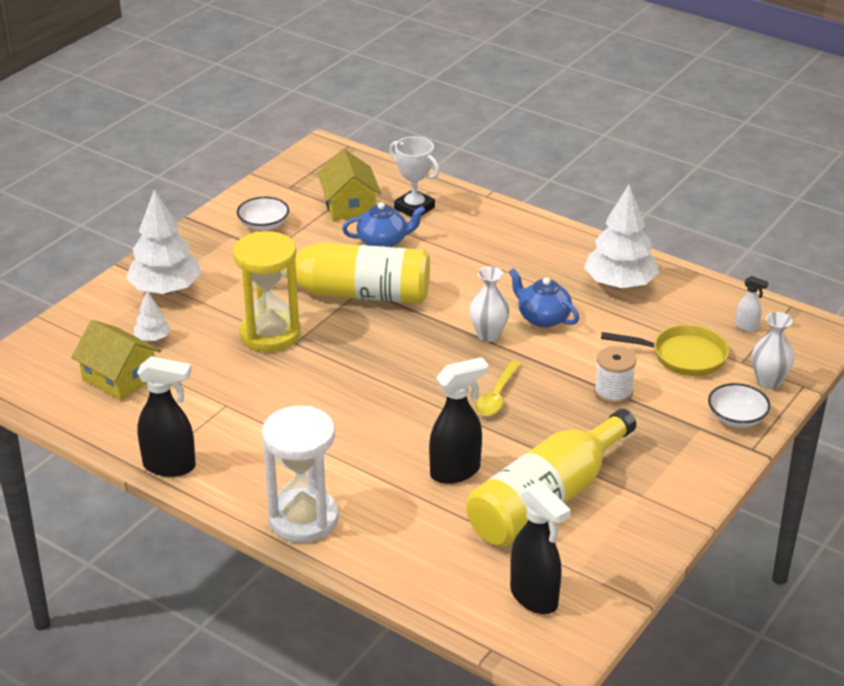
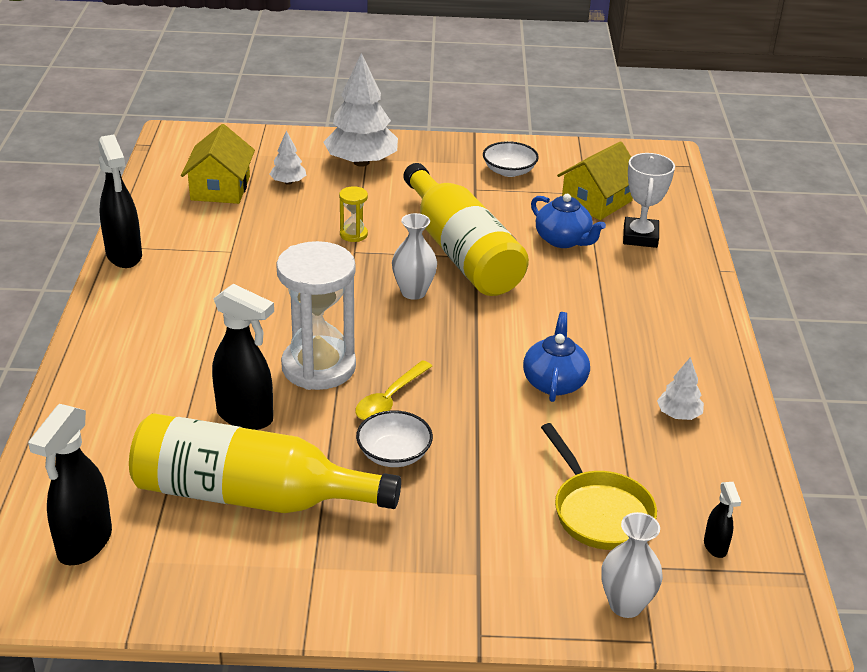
camera: 55 degrees right, 0 degrees up
yellow hourglass [233,231,301,352] -> yellow hourglass [339,186,368,242], size x0.44
white hourglass [262,406,339,543] -> white hourglass moved to [276,241,356,390]
white vase [469,266,510,342] -> white vase moved to [392,213,437,300]
yellow spoon [475,361,521,416] -> yellow spoon turned 45 degrees counterclockwise [355,360,432,420]
white tree [584,185,659,289] -> white tree [657,357,704,420], size x0.48
white spool [594,346,636,404] -> none
white bowl [708,383,770,427] -> white bowl moved to [356,410,433,467]
white spray bottle [735,276,769,332] -> black spray bottle [704,482,741,558]

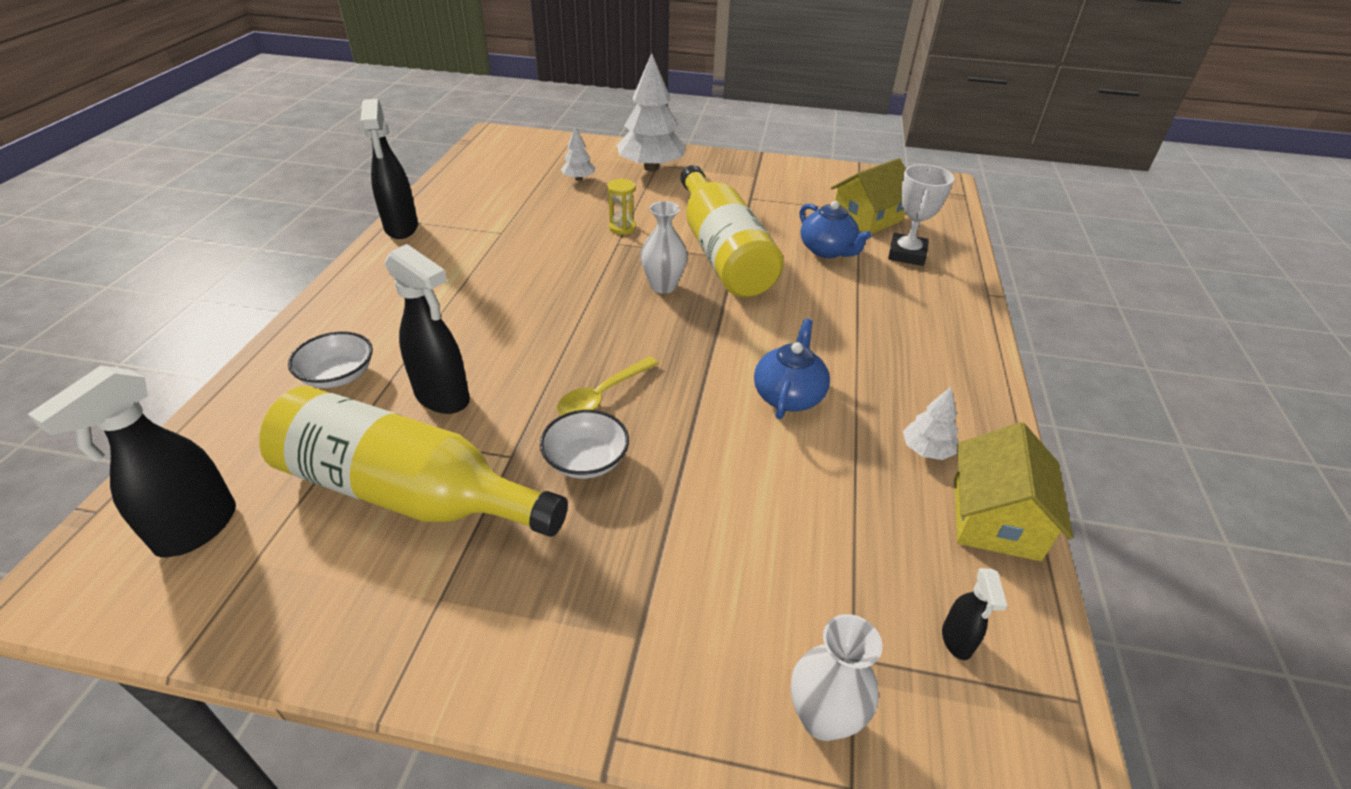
camera: 10 degrees right, 5 degrees up
yellow house [181,124,255,204] -> yellow house moved to [954,422,1073,561]
white hourglass [276,241,356,390] -> none
white bowl [483,141,539,177] -> white bowl moved to [288,332,373,388]
yellow pan [541,423,657,550] -> none

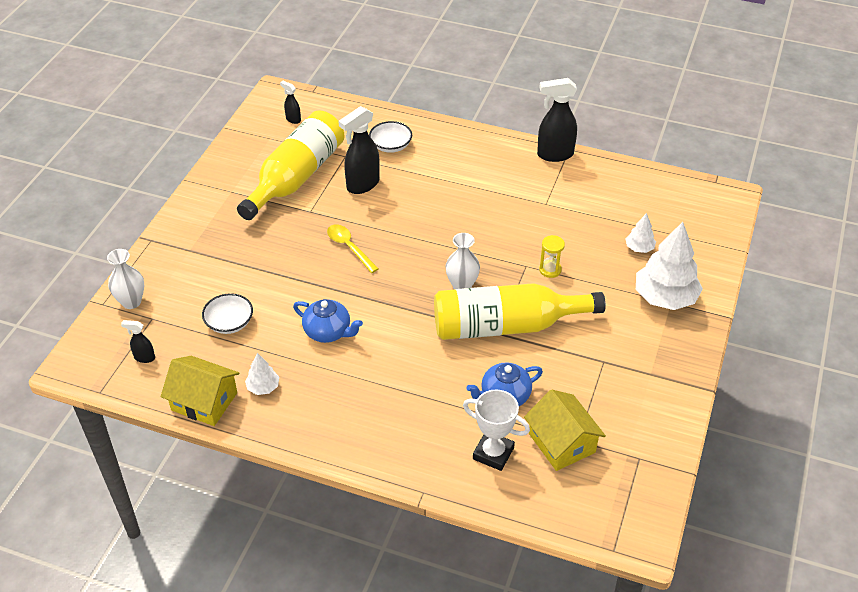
camera: 100 degrees right, 5 degrees up
black spray bottle [28,366,236,557] -> black spray bottle [280,81,301,124], size x0.50
white bowl [540,410,629,479] -> white bowl moved to [202,293,253,334]

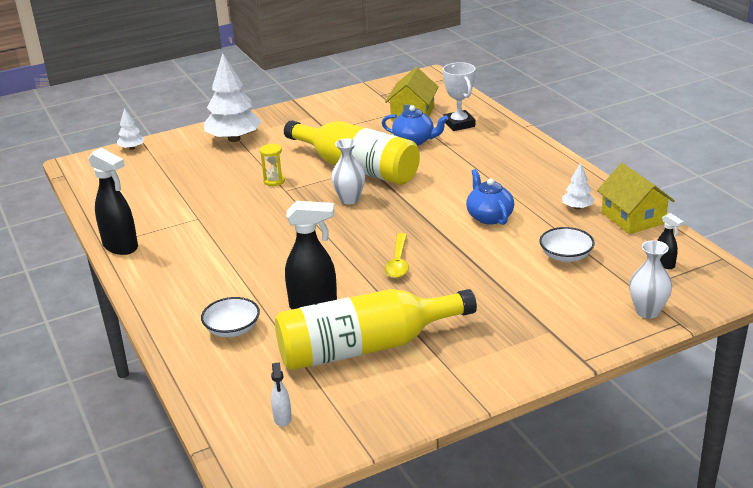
camera: 135 degrees left, 15 degrees down
black spray bottle [280,81,301,124] -> white spray bottle [271,362,292,427]
white tree [625,213,656,253] -> white tree moved to [117,108,145,150]

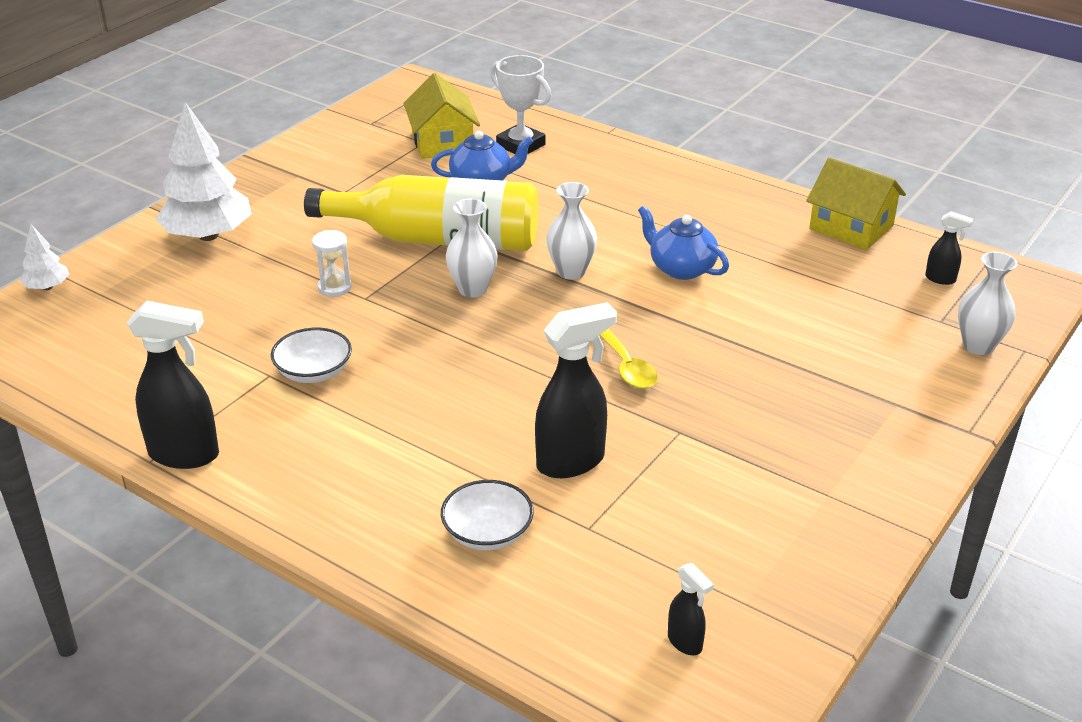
camera: 30 degrees left, 5 degrees up
yellow hourglass [260,144,285,186] -> white hourglass [312,230,352,297]
white spray bottle [271,362,292,427] -> black spray bottle [668,563,714,655]
yellow bottle [275,289,477,370] -> none
white bowl [539,227,595,262] -> white bowl moved to [271,328,352,383]
white tree [562,162,595,209] -> none
none -> white vase [546,182,597,280]

